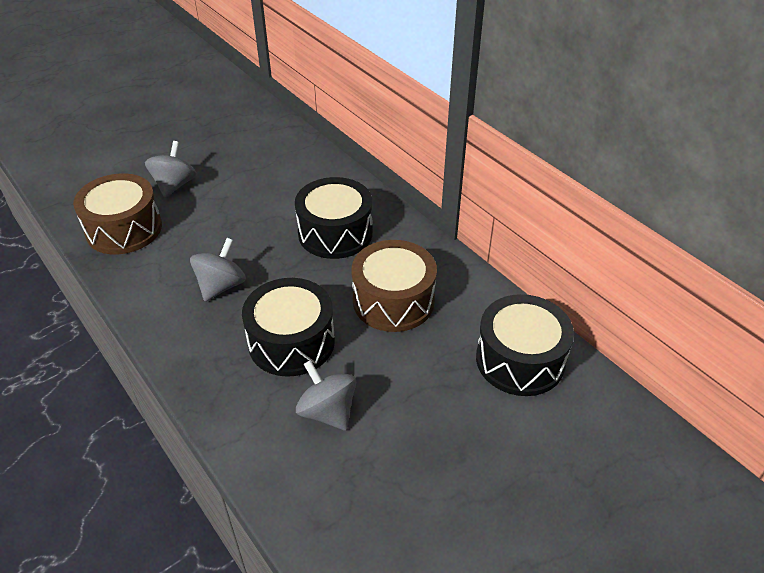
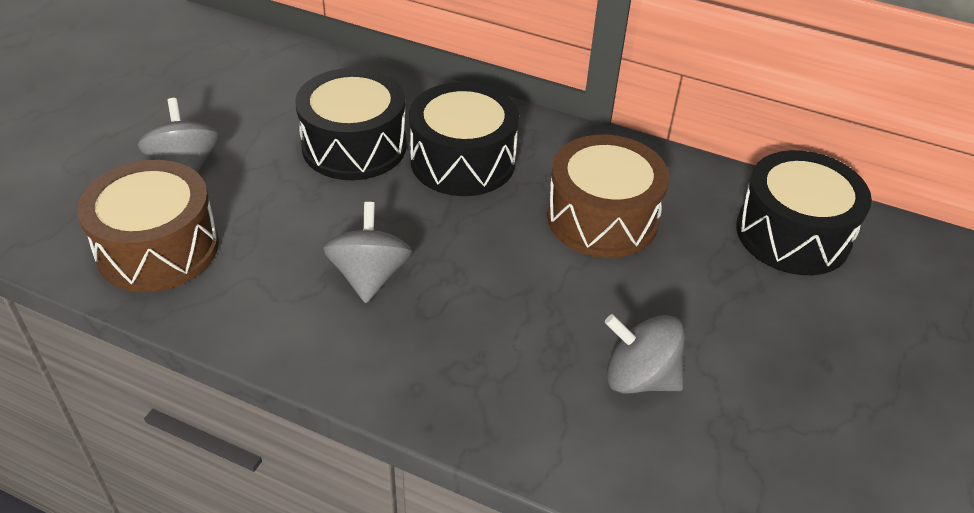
camera: 30 degrees left, 0 degrees up
black drum [242,278,335,377] -> black drum moved to [295,68,407,180]

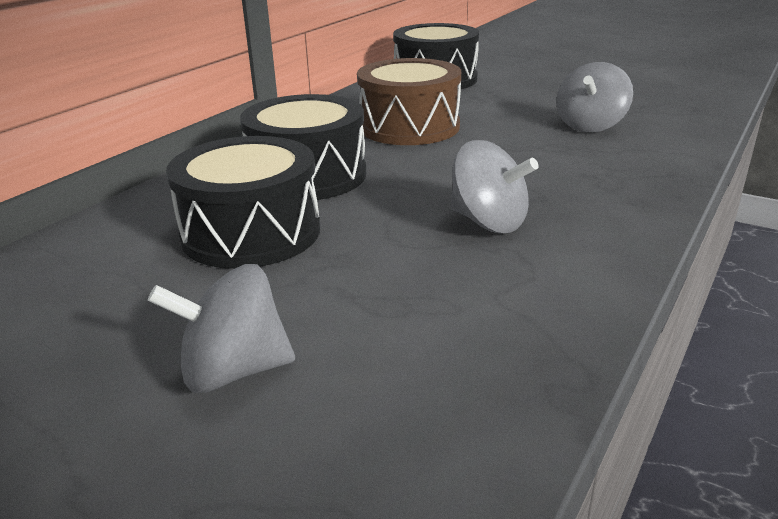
camera: 80 degrees left, 15 degrees down
brown drum [77,160,219,292] -> none
grey spinning top [323,202,412,303] -> grey spinning top turned 150 degrees counterclockwise [450,140,538,233]

